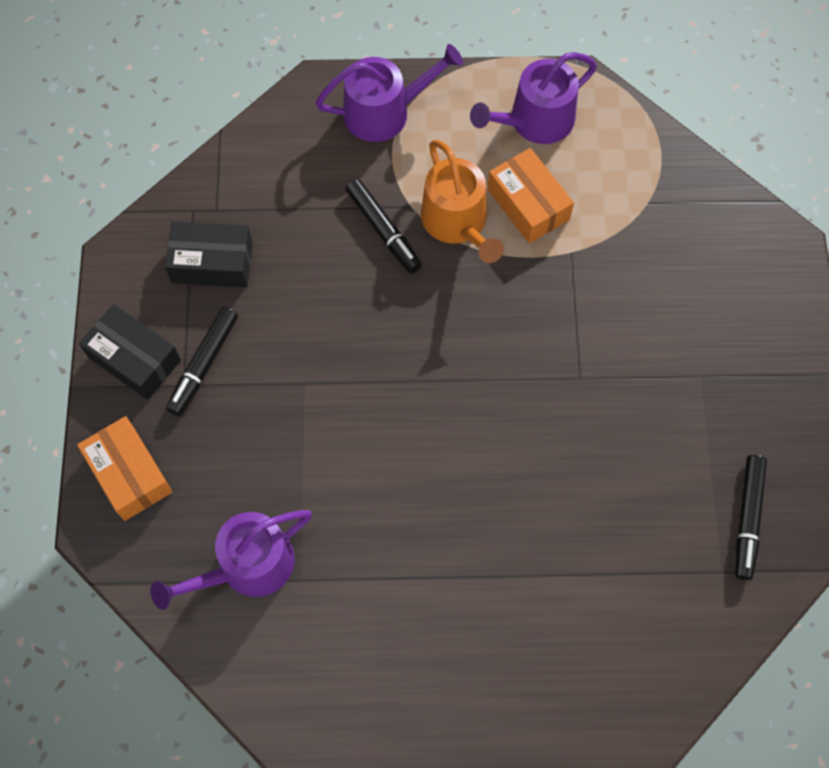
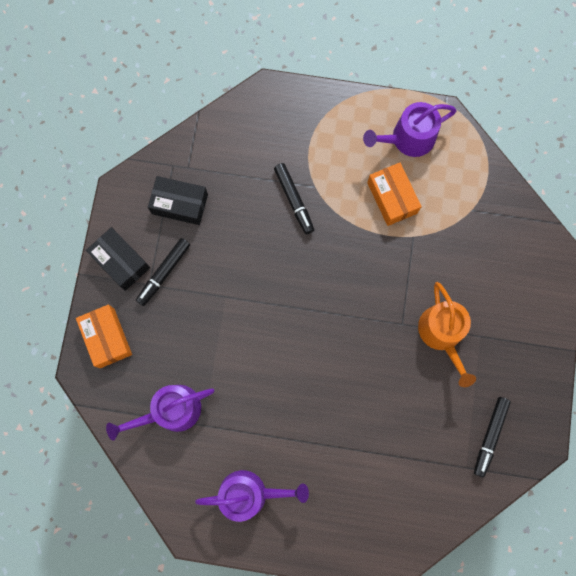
camera: 10 degrees right, 10 degrees up
purple watering can [315,44,463,142] -> purple watering can moved to [195,470,309,522]
orange watering can [421,140,504,263] -> orange watering can moved to [418,282,476,387]

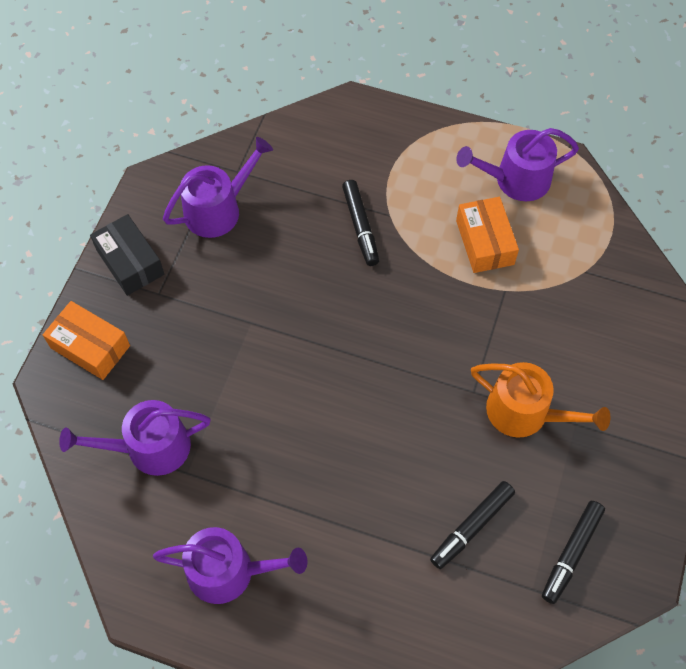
camera: 10 degrees right, 15 degrees down
orange box [76,305,132,368] -> orange box turned 45 degrees counterclockwise [43,301,130,380]
black marker [136,238,190,306] -> black marker moved to [430,481,515,569]
black box [148,176,208,225] -> purple watering can [163,137,273,238]
orange watering can [418,282,476,387] -> orange watering can turned 60 degrees counterclockwise [471,362,611,438]

